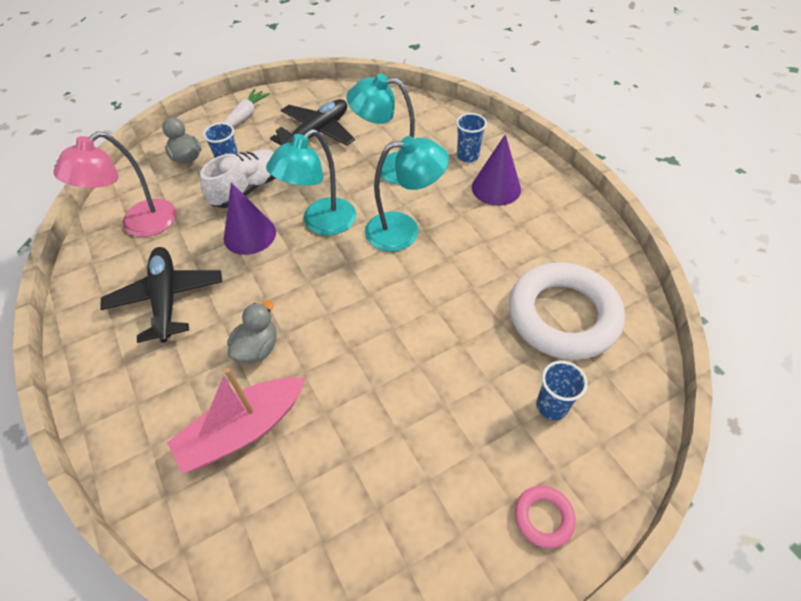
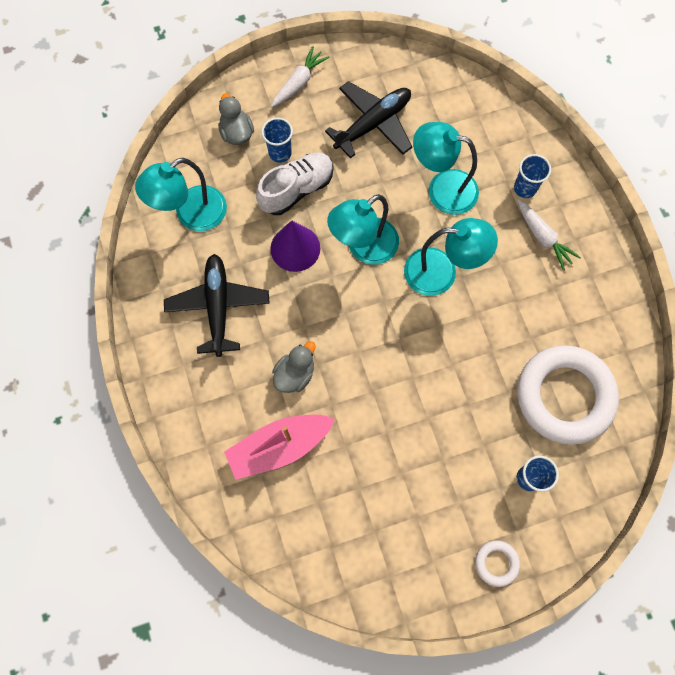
camera: 10 degrees right, 20 degrees up
pink lamp [53,132,176,237] -> turquoise lamp [135,158,227,231]
purple cone [472,134,521,206] -> white carrot [517,200,581,270]
pink ring [515,486,576,548] -> white ring [475,540,520,587]

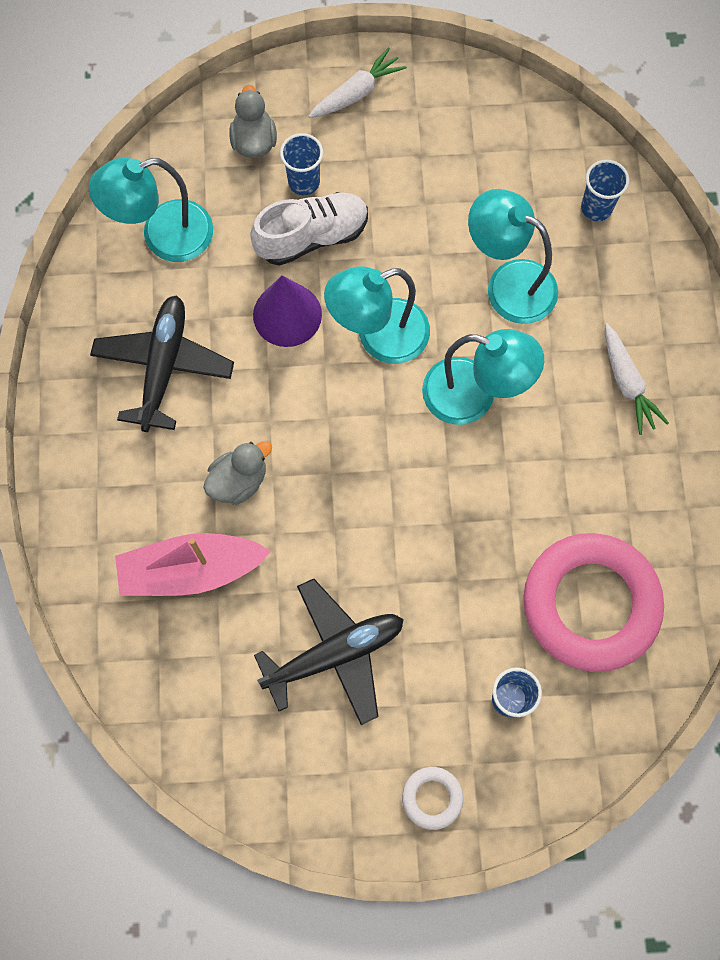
camera: 15 degrees right, 0 degrees up
black plane [325,81,412,158] -> black plane moved to [254,579,404,725]
blue cup [514,154,551,198] -> blue cup moved to [581,160,629,221]
white ring [517,346,619,445] -> pink ring [524,533,664,672]

